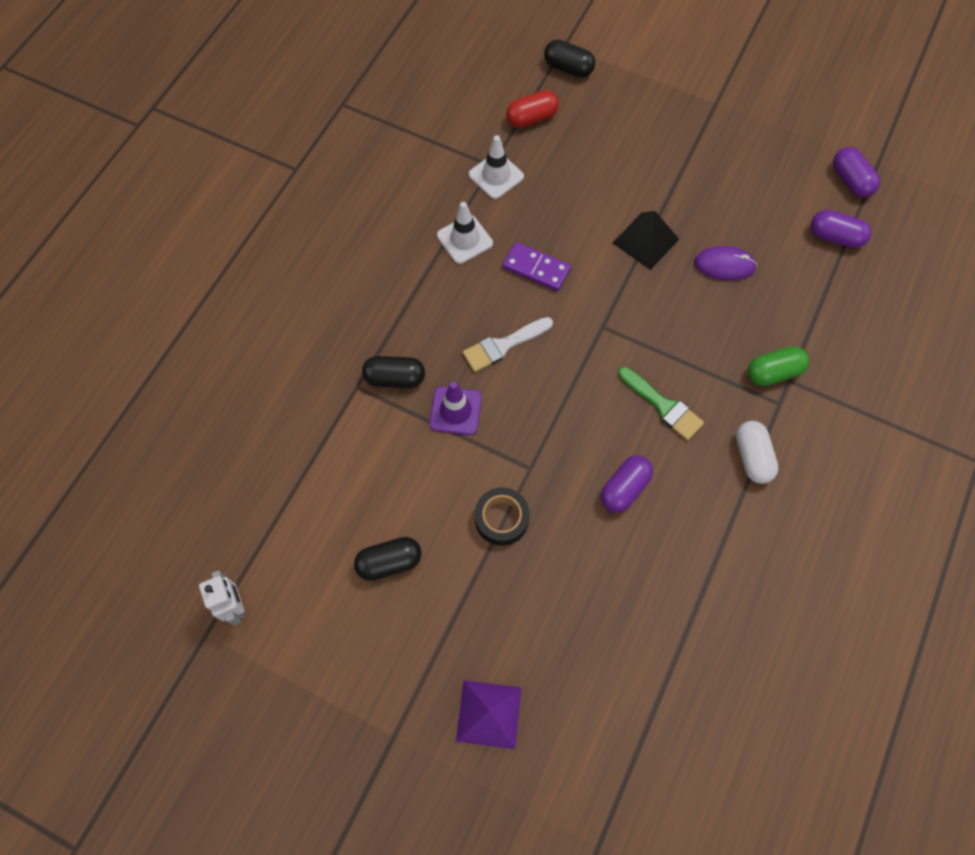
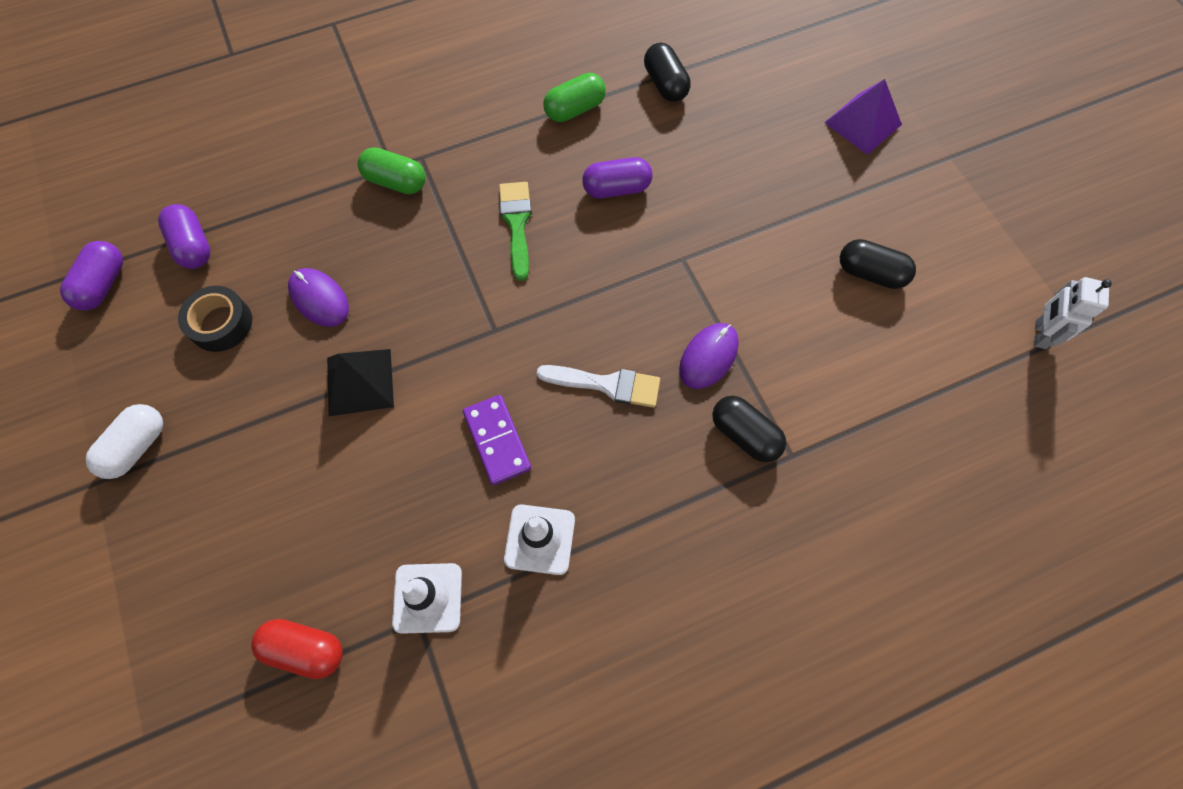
camera: 140 degrees left, 0 degrees up
purple traffic cone [429,382,482,435] -> purple mouse [679,323,739,389]
black tape [475,487,530,546] -> black tape moved to [178,286,252,352]
black capsule [544,39,595,78] -> black capsule moved to [644,43,691,102]
white capsule [736,421,779,484] -> white capsule moved to [85,404,163,479]
none -> green capsule [543,73,606,122]

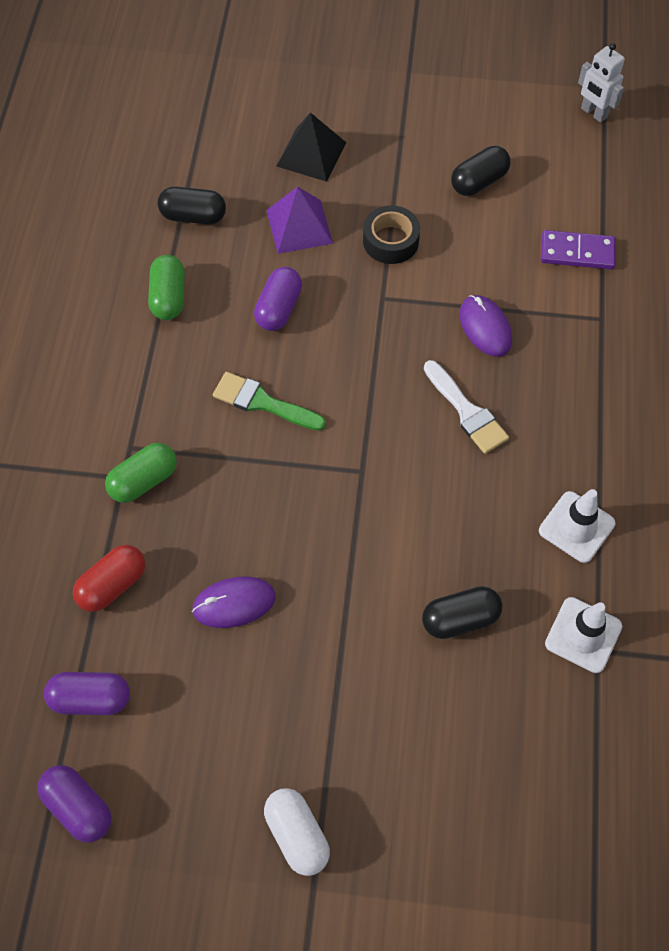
camera: 60 degrees left, 5 degrees down
black tape [178,286,252,352] -> black tape moved to [363,205,420,264]
red capsule [251,619,343,679] -> red capsule moved to [73,545,145,612]
black pyramid [327,349,394,416] -> black pyramid moved to [276,112,346,182]
purple domino [463,395,531,485] -> purple domino moved to [541,230,616,269]
white brush [537,365,660,408] -> white brush turned 105 degrees clockwise [424,360,509,454]
black capsule [712,396,786,462] -> black capsule moved to [422,586,502,639]
purple pyramid [824,79,902,155] -> purple pyramid moved to [266,187,333,254]

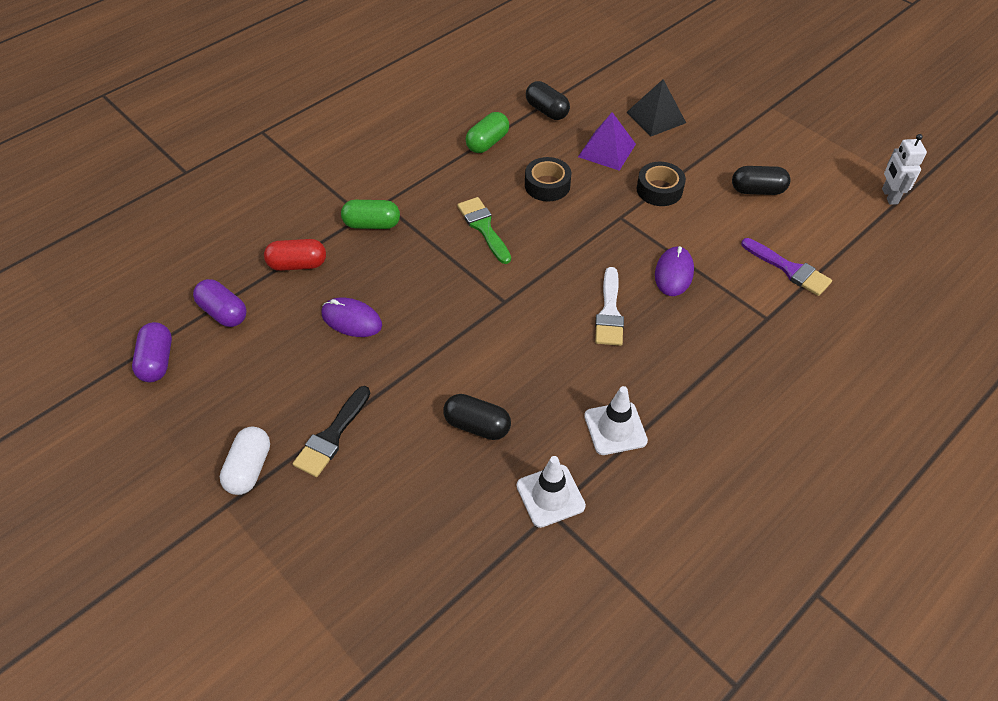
camera: 40 degrees right, 10 degrees down
purple capsule [254,267,302,331] -> black tape [525,157,571,201]
purple domino [541,230,616,269] -> purple brush [741,238,832,296]
none -> black brush [293,386,370,477]

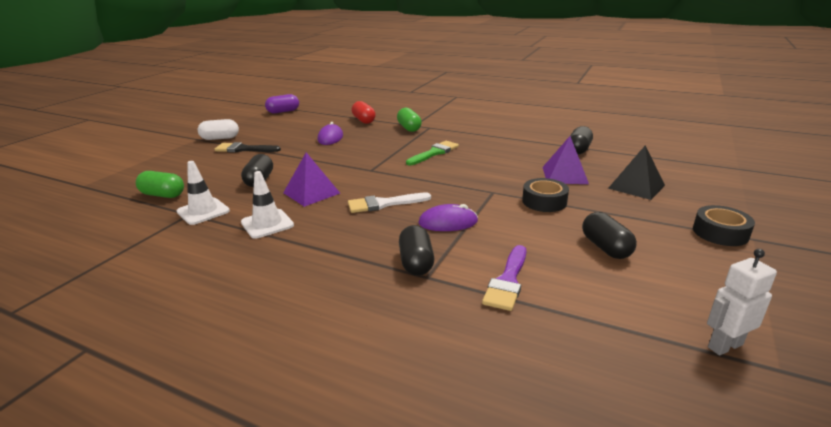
camera: 70 degrees right, 25 degrees down
purple capsule [193,279,247,327] -> none
green capsule [466,112,509,153] -> green capsule moved to [136,171,184,198]
black tape [525,157,571,201] -> black tape moved to [693,205,755,246]
none -> purple pyramid [283,152,340,207]
none -> black capsule [399,225,434,276]

